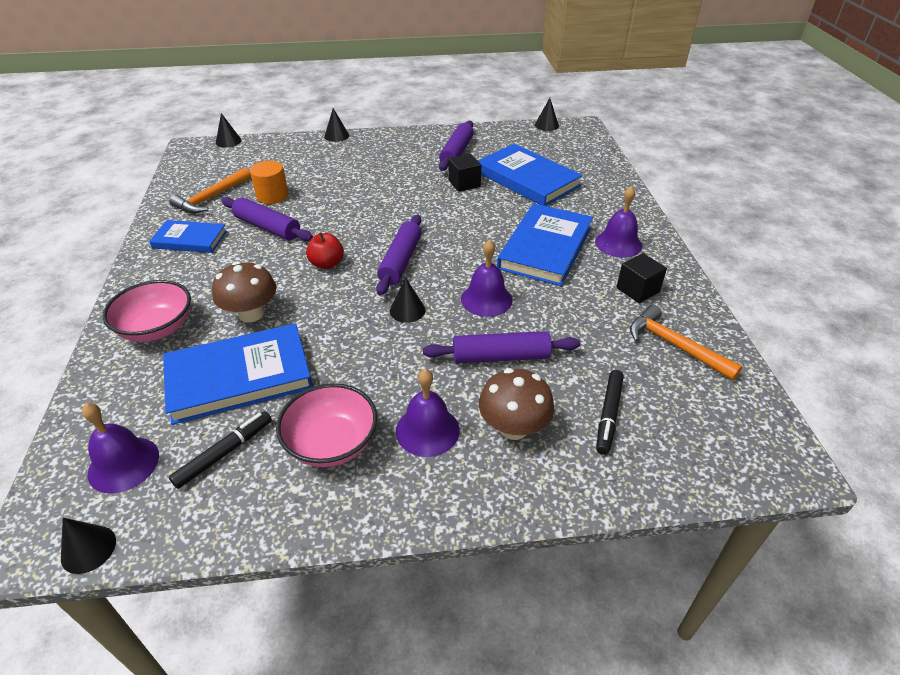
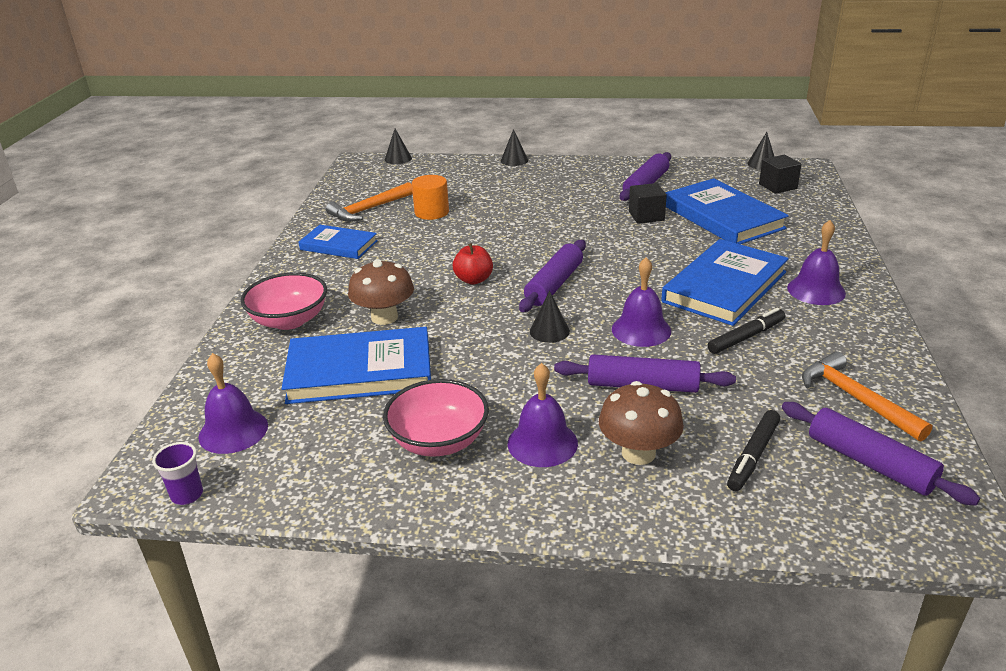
camera: 15 degrees right, 10 degrees down
black cone [61,518,116,574] -> purple cup [152,442,203,505]
black marker [169,411,272,489] -> black marker moved to [708,308,785,354]
purple rolling pin [221,197,313,241] -> purple rolling pin moved to [782,402,980,506]
black cube [617,253,667,303] -> black cube moved to [759,155,802,194]

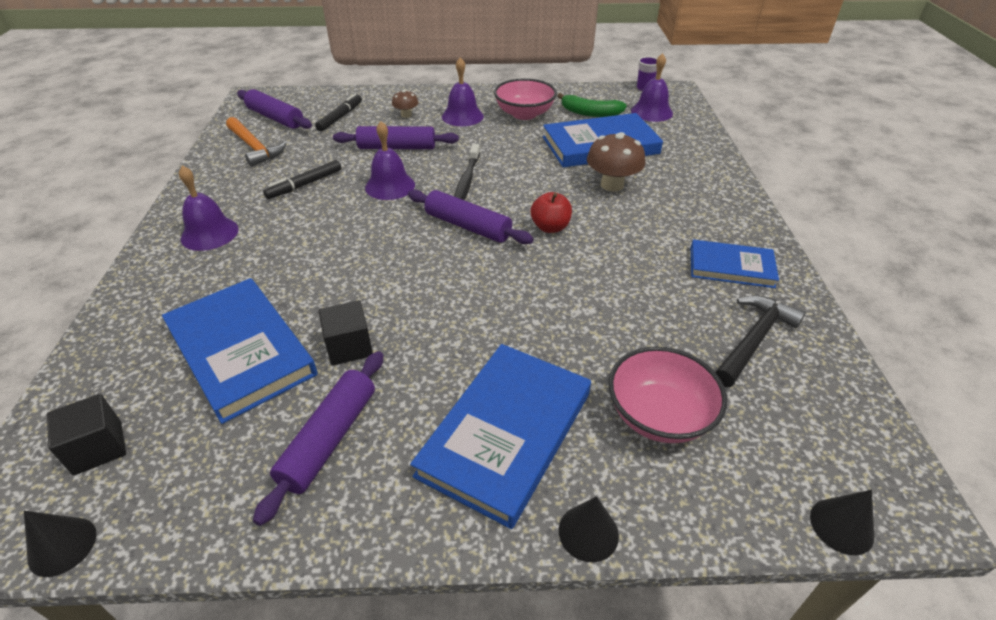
camera: 170 degrees right, 10 degrees up
pink bowl [240,272,327,330] -> pink bowl moved to [608,346,727,443]
orange hammer [326,182,413,222] -> black hammer [715,295,806,387]
orange cylinder [412,175,449,220] -> none
purple rolling pin [519,240,586,312] -> purple rolling pin turned 75 degrees counterclockwise [408,190,533,244]
black cone [530,291,570,343] -> black toothbrush [454,144,480,200]
brown mushroom [599,381,684,465] -> brown mushroom [392,90,418,118], size x0.55
blue book [661,239,789,326] -> blue book moved to [410,344,591,529]
none -> green banana [557,93,627,117]

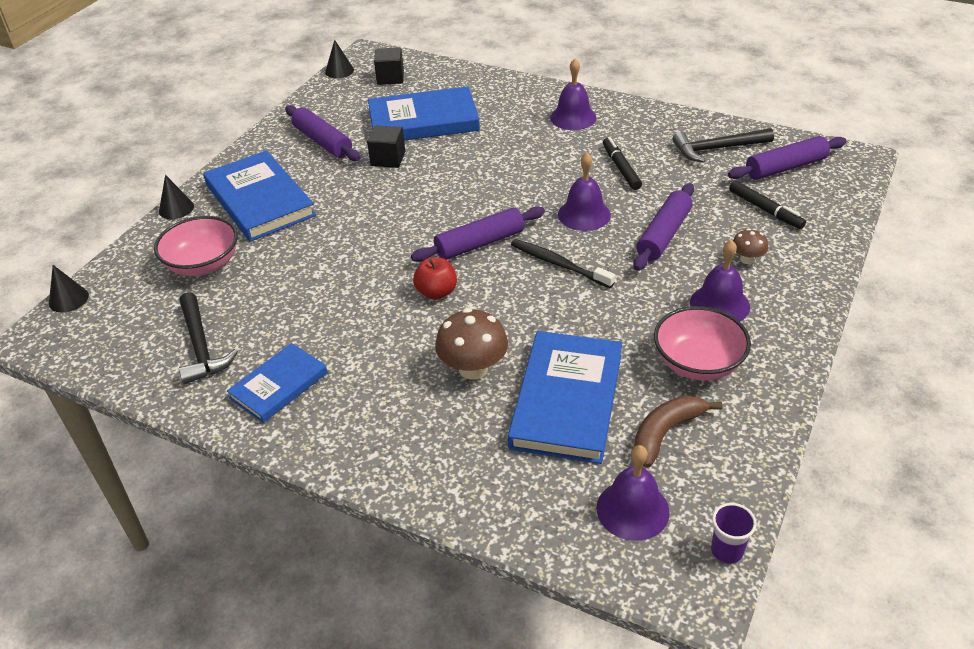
camera: 120 degrees right, 0 degrees up
orange hammer [226,117,286,167] -> black hammer [672,128,774,162]
green banana [557,93,627,117] -> brown banana [634,395,722,468]

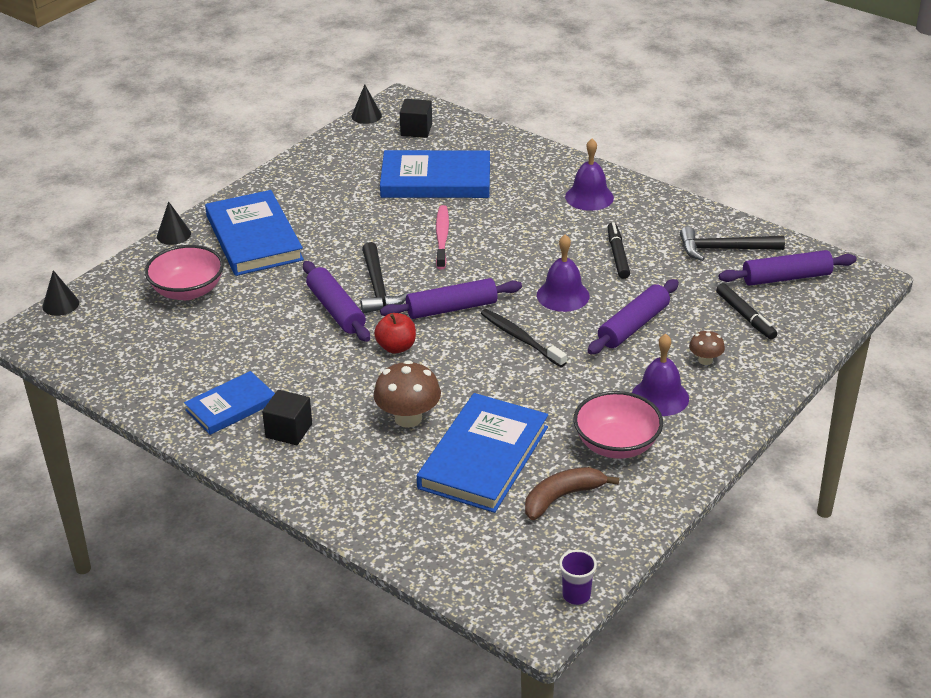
camera: 10 degrees right, 5 degrees down
black hammer [179,292,238,384] -> black hammer moved to [360,242,410,313]
purple rolling pin [285,105,360,161] -> purple rolling pin moved to [303,261,370,342]
black cube [367,126,405,168] -> black cube moved to [262,390,312,445]
purple bell [596,445,670,541] -> none
none -> pink toothbrush [436,205,449,269]

